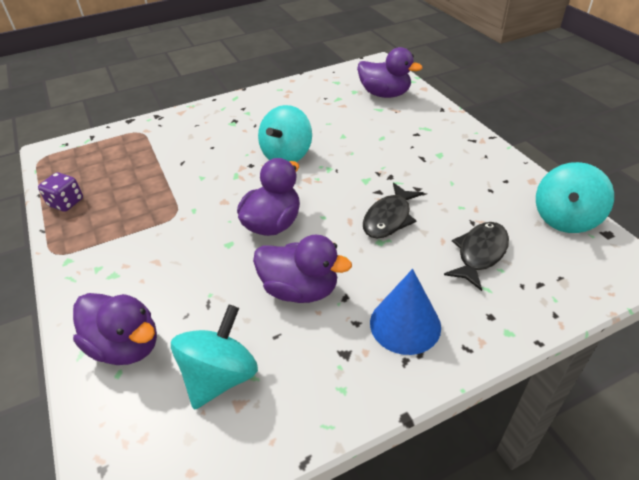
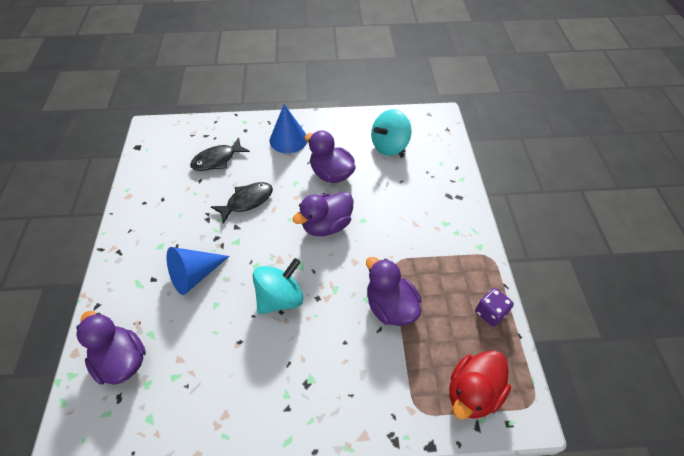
camera: 160 degrees left, 10 degrees up
purple duck [73,293,157,365] -> purple duck moved to [366,257,421,326]
turquoise spinning top [536,162,614,233] -> none
none -> blue cone [167,247,229,295]
none -> red duck [449,350,511,420]

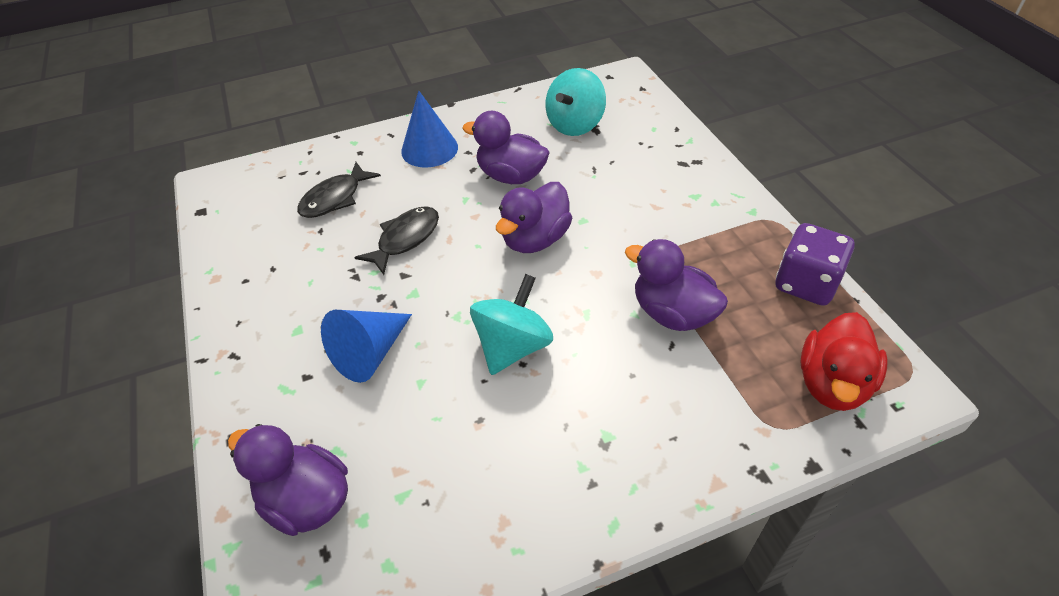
camera: 15 degrees left, 5 degrees down
purple dice [475,288,514,327] -> purple dice [776,223,855,306], size x1.53

